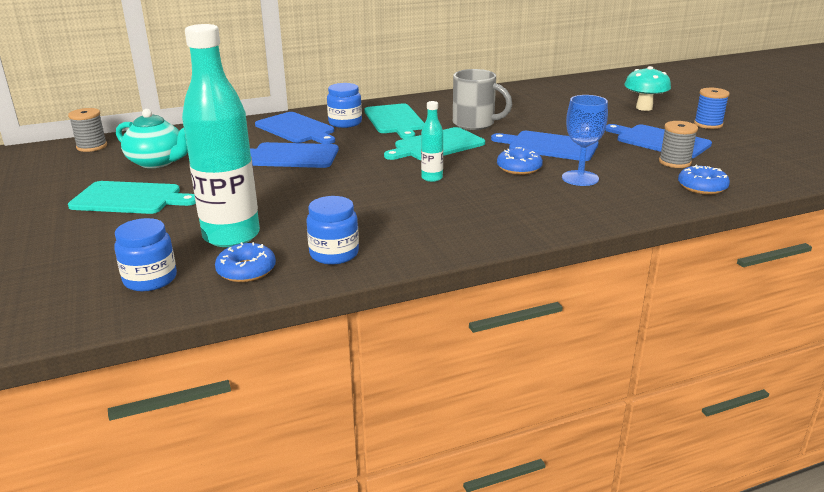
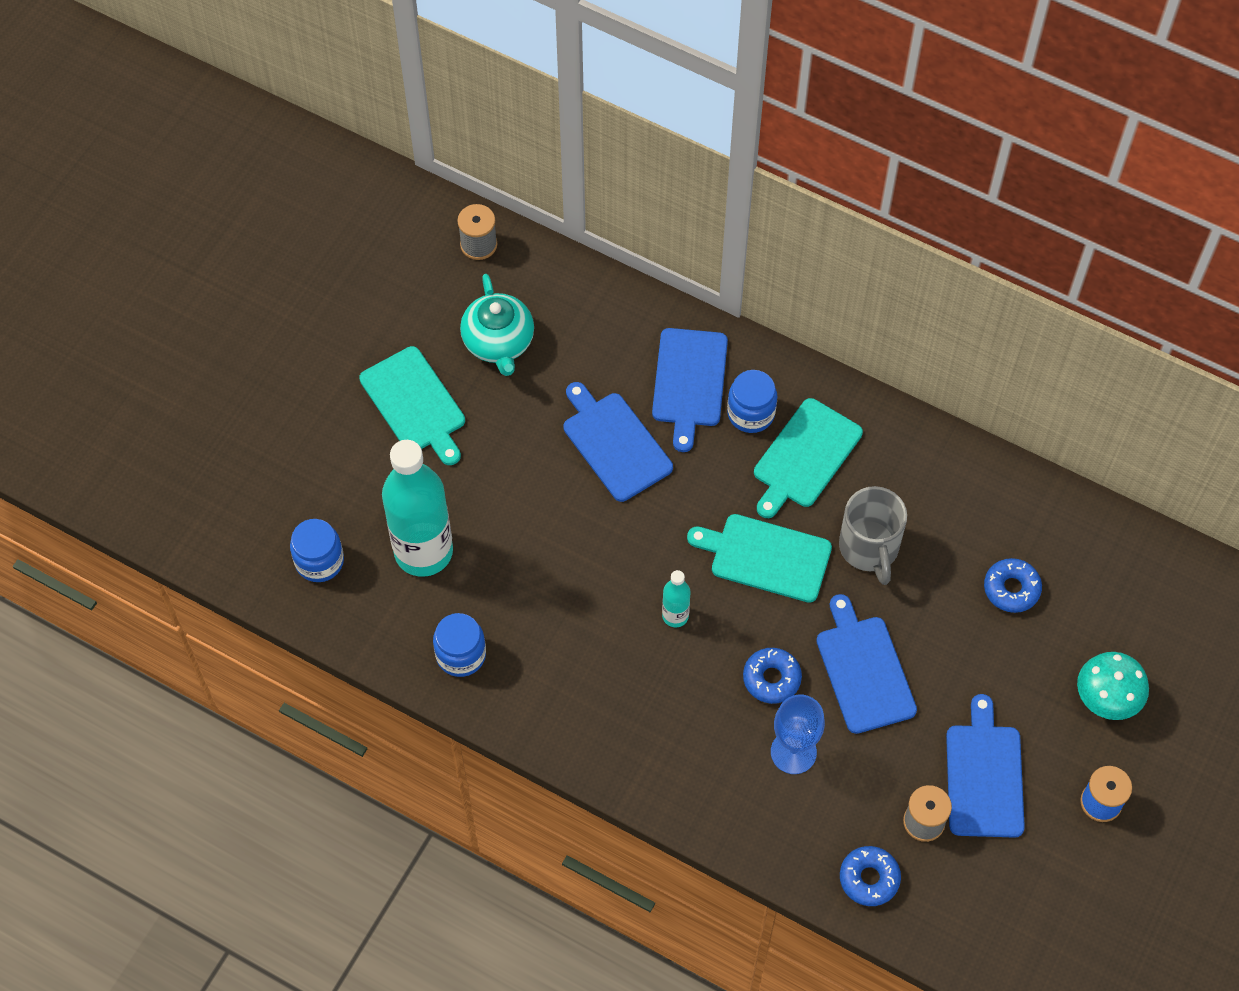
camera: 50 degrees right, 35 degrees up
blue donut [215,242,276,282] -> blue donut moved to [984,558,1042,613]

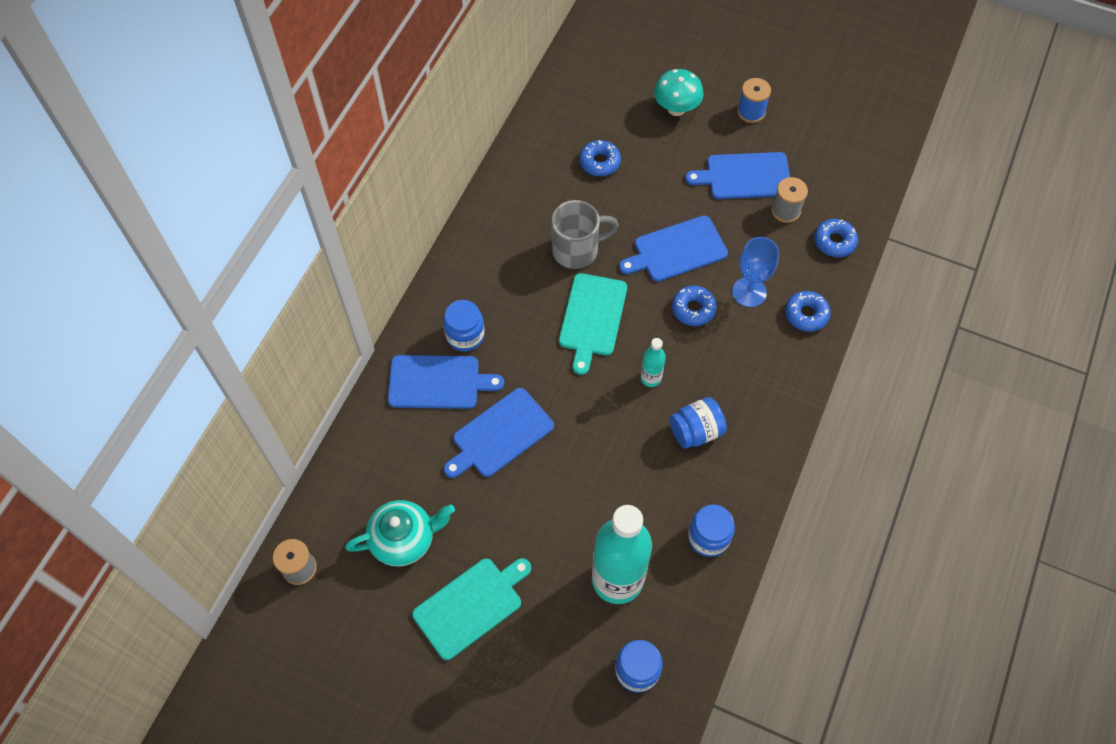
camera: 95 degrees left, 0 degrees up
turquoise cutting board [754,398,863,518] -> none
none -> blue jar [670,397,727,449]
none -> blue donut [785,291,831,332]

